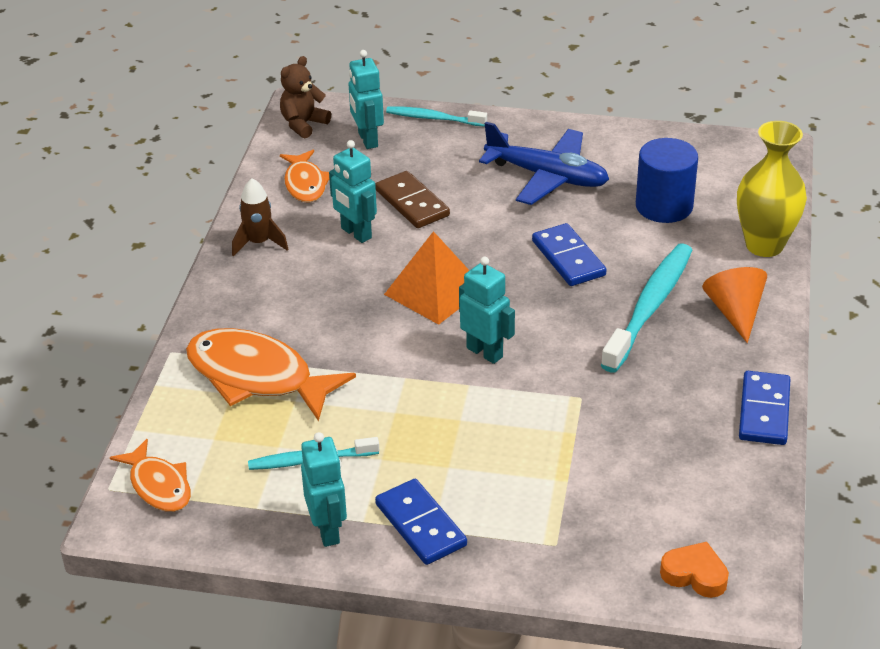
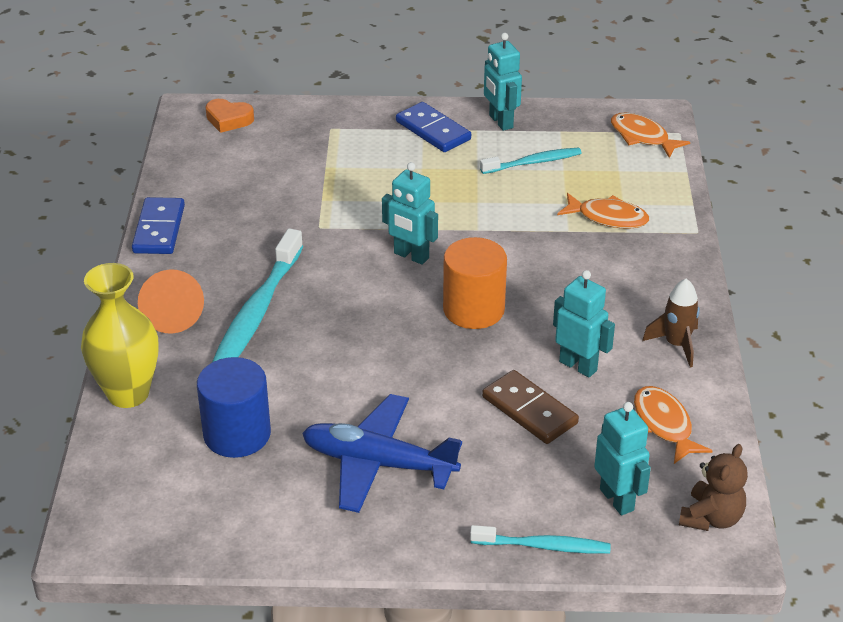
camera: 170 degrees right, 0 degrees up
orange fish [186,328,356,421] -> orange fish [557,193,649,229], size x0.58
orange pyramid [384,231,470,325] -> orange cylinder [443,237,507,329]
blue domino [532,223,607,286] -> none

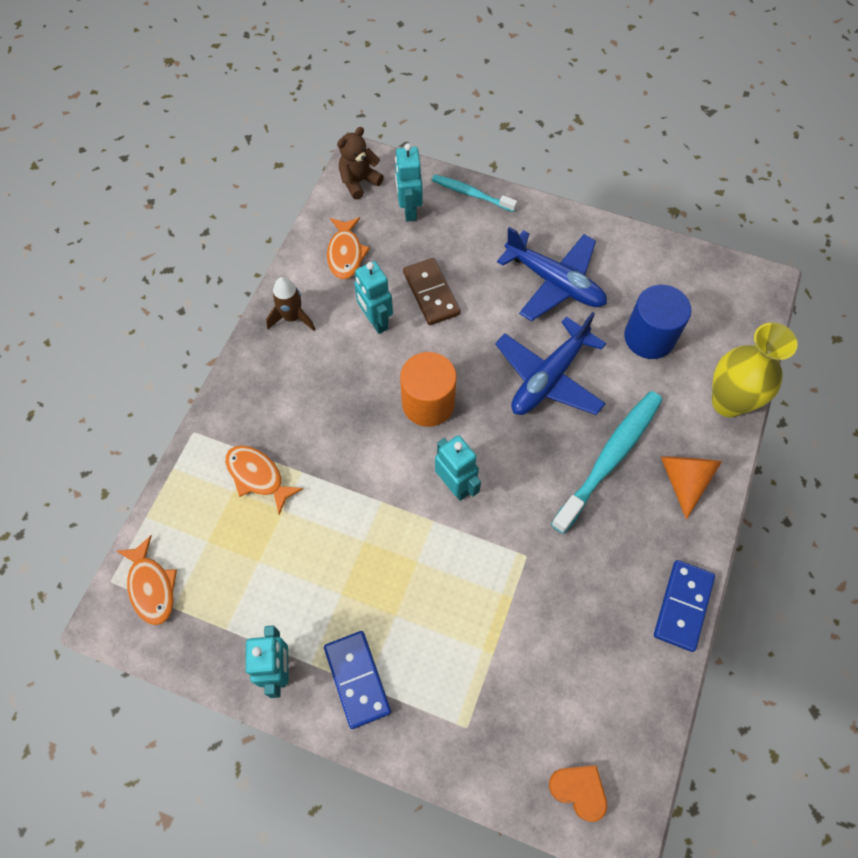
camera: 160 degrees left, 25 degrees up
turquoise toothbrush [480,148,582,174] -> none
none -> blue plane [495,312,606,415]

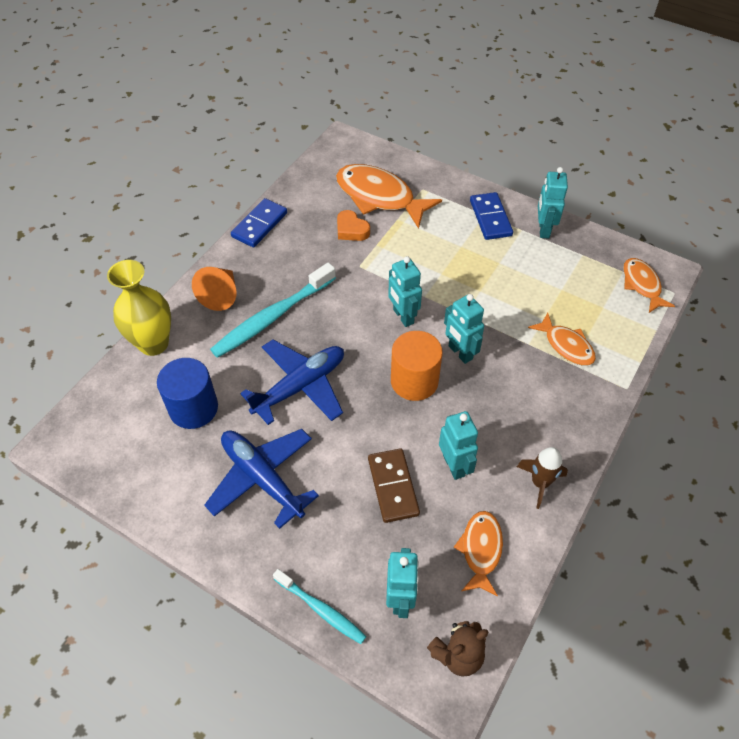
camera: 170 degrees left, 10 degrees down
orange heart [549,765,607,822] -> orange heart moved to [337,210,370,241]
none -> orange fish [336,164,442,229]
none -> turquoise robot [444,294,484,364]

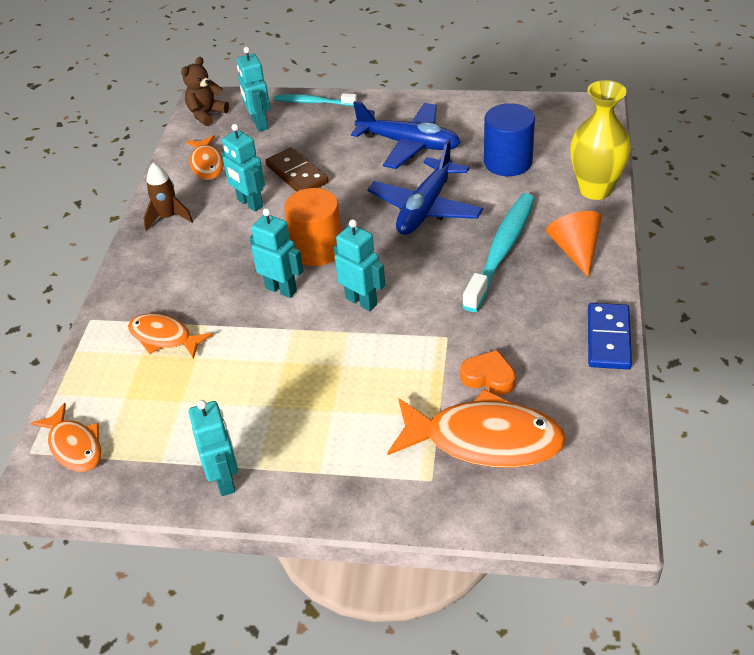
camera: 160 degrees right, 10 degrees down
blue domino [470,192,513,240] -> none

